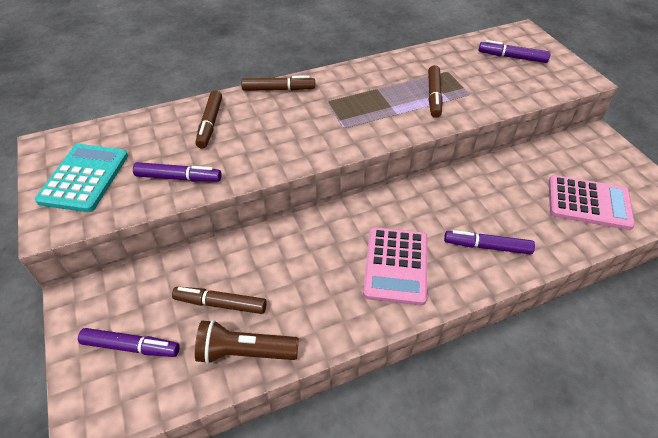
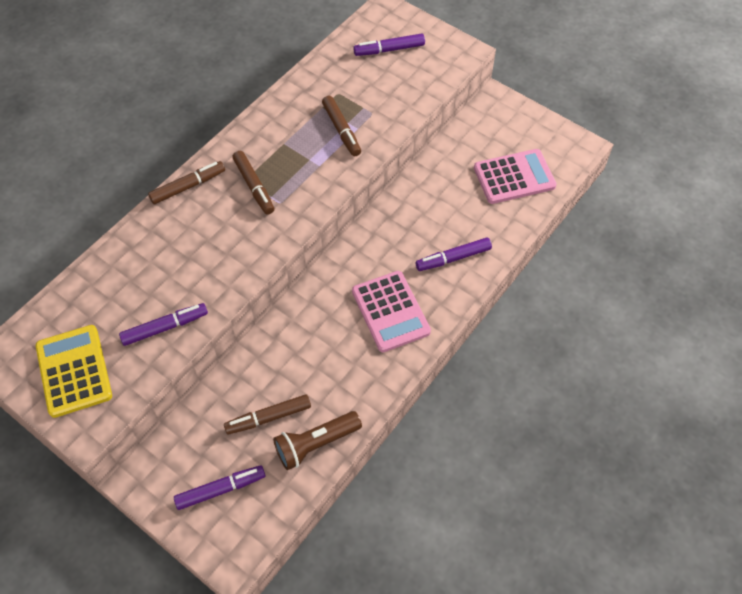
camera: 30 degrees left, 10 degrees up
turquoise calculator [35,144,128,212] -> yellow calculator [36,325,112,418]
brown marker [195,90,222,149] -> brown marker moved to [232,151,274,215]

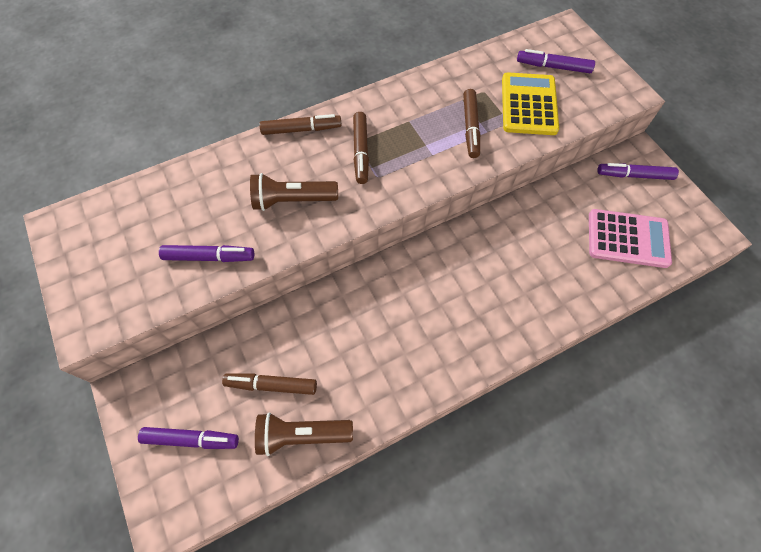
camera: 25 degrees right, 5 degrees up
yellow calculator [36,325,112,418] -> yellow calculator moved to [502,72,559,135]
pink calculator [352,271,431,352] -> none
purple marker [416,238,492,271] -> purple marker moved to [597,163,679,180]
none -> brown flashlight [250,173,338,211]

